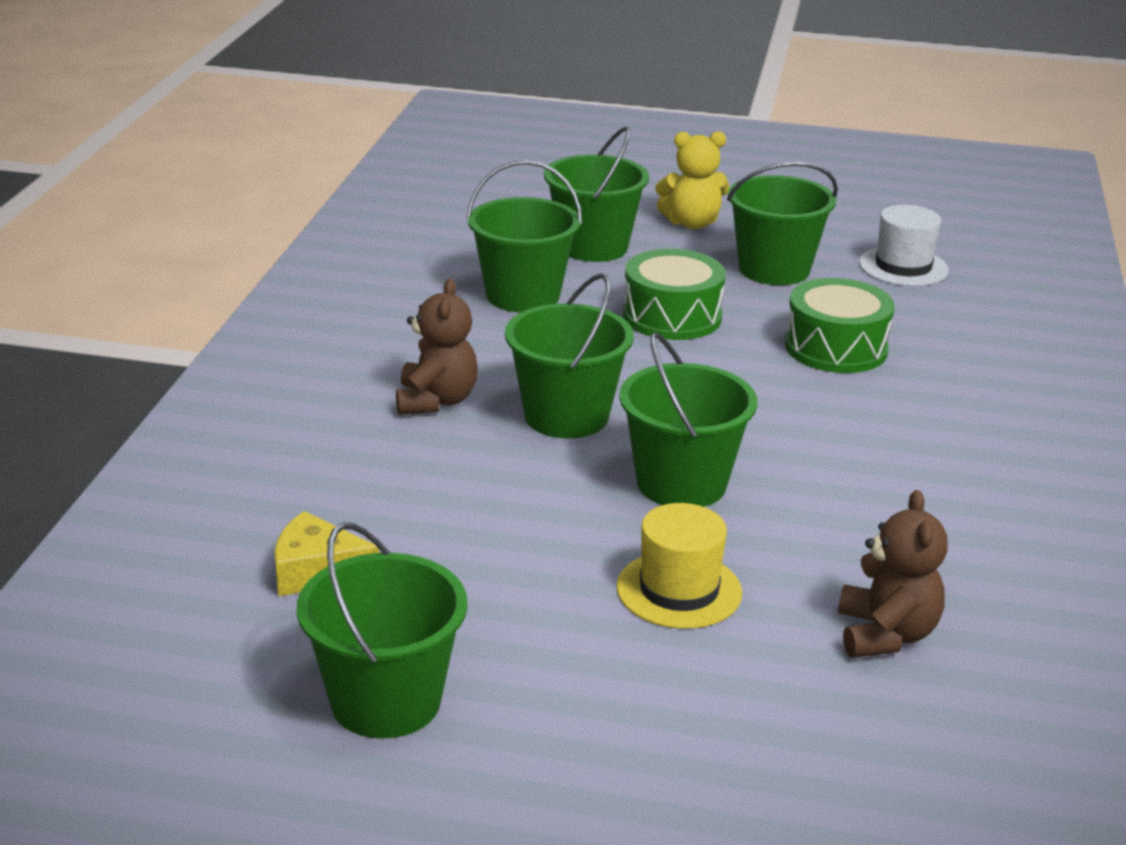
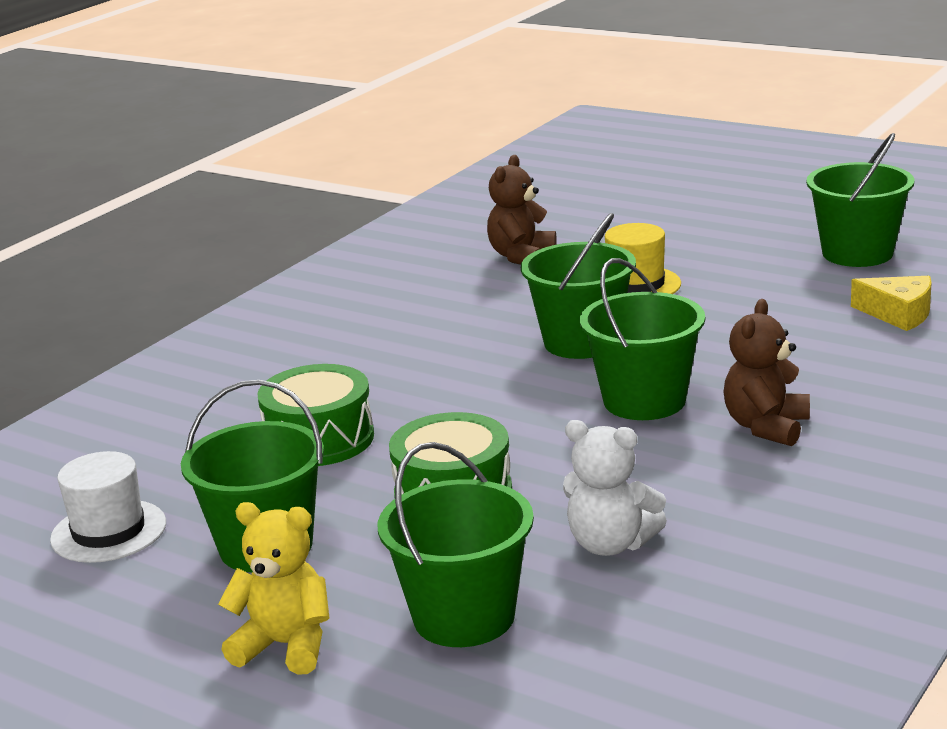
camera: 155 degrees left, 5 degrees down
green bucket [466,160,582,313] -> white teddy bear [563,420,667,556]

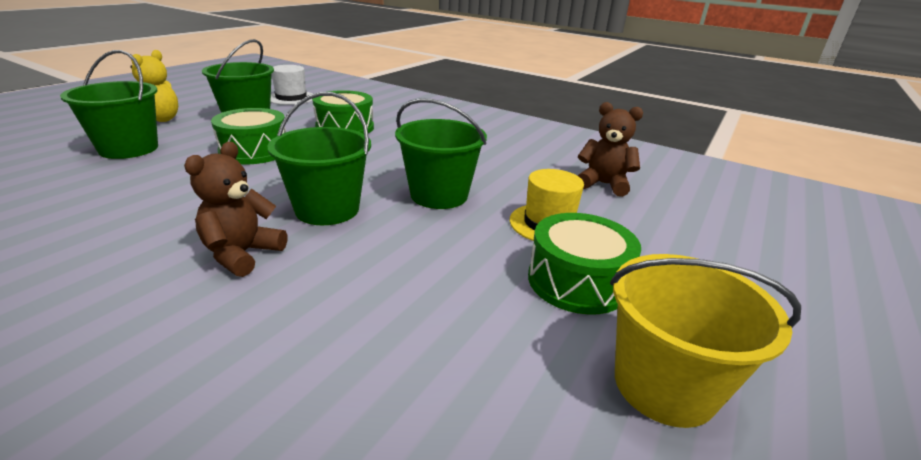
camera: 85 degrees right, 5 degrees up
white teddy bear [563,420,667,556] -> none
brown teddy bear [723,299,810,446] -> brown teddy bear turned 90 degrees counterclockwise [184,142,287,277]
green bucket [806,133,914,267] -> yellow bucket [610,254,801,428]
yellow cheese [851,276,932,331] -> none
none -> green drum [528,213,641,315]

